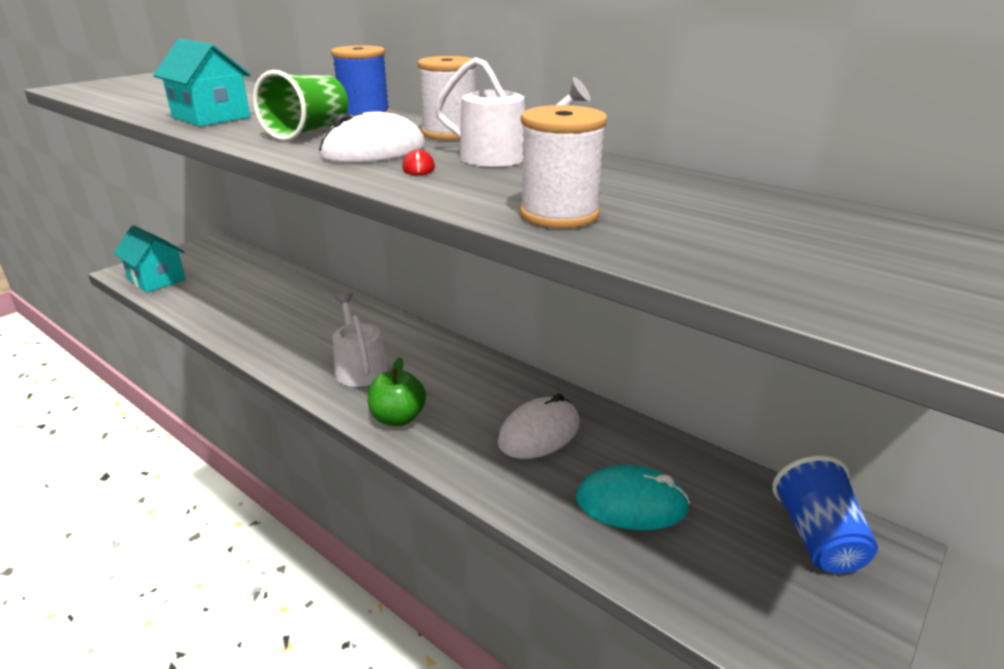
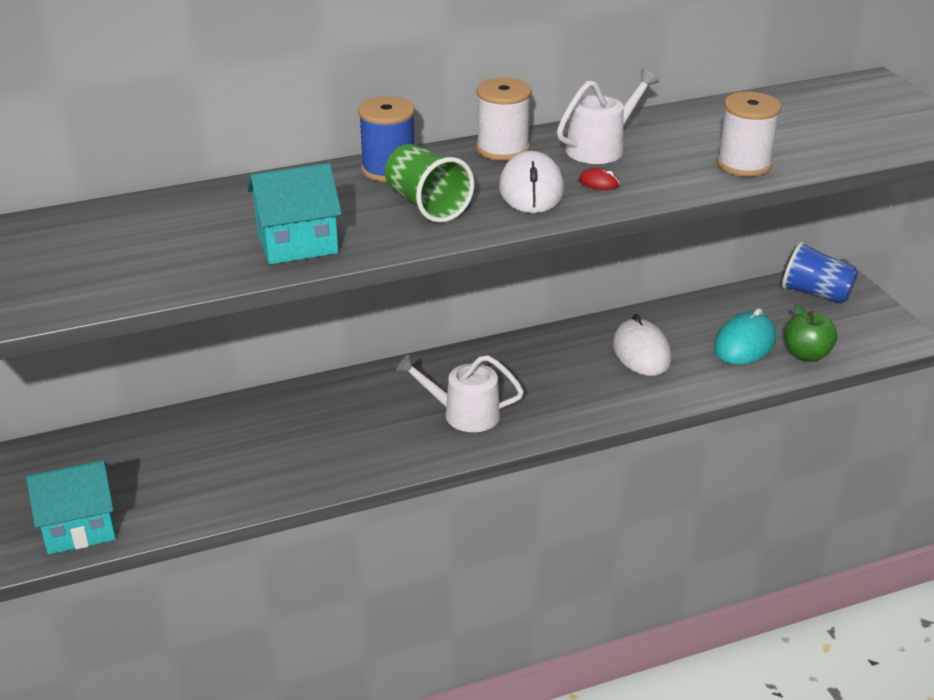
camera: 60 degrees left, 5 degrees up
green apple [368,357,426,426] -> green apple moved to [784,305,837,362]

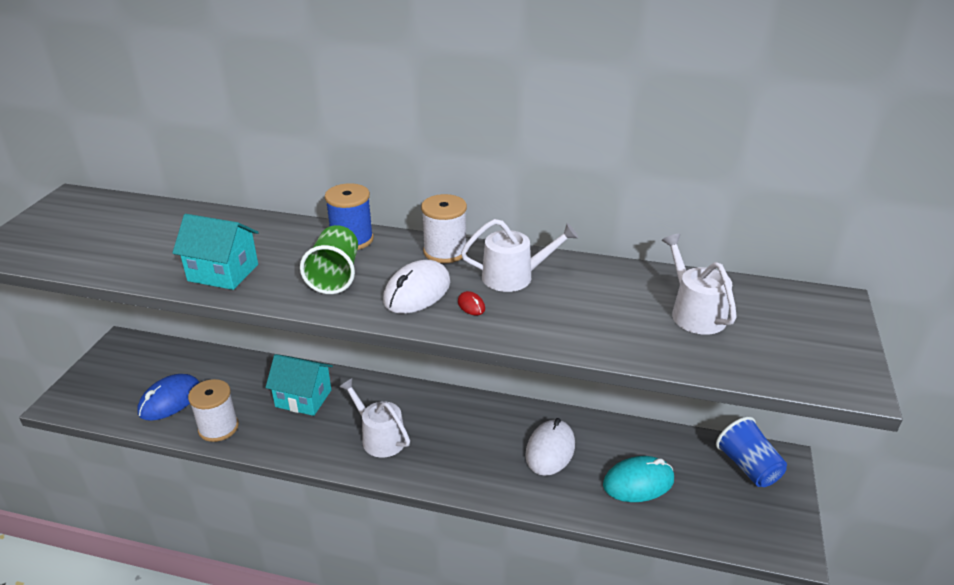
camera: 35 degrees right, 0 degrees up
turquoise house [26,460,116,554] -> turquoise house moved to [265,354,333,416]
white spool [717,92,781,177] -> white spool moved to [188,379,239,442]
green apple [784,305,837,362] -> none
none -> blue mouse [137,374,199,421]
none -> white watering can [662,234,737,335]

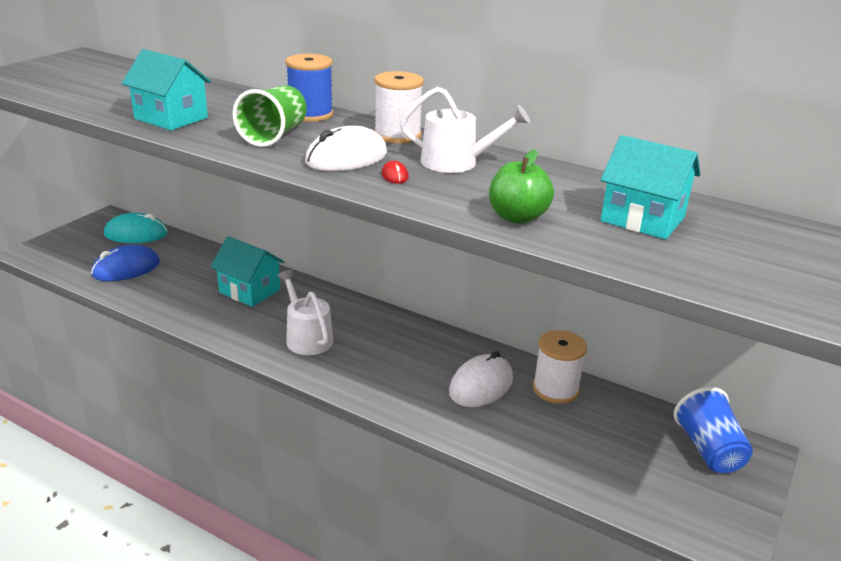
camera: 15 degrees right, 5 degrees down
white spool [188,379,239,442] -> white spool moved to [533,330,587,404]
turquoise mouse [603,456,674,502] -> turquoise mouse moved to [104,213,168,243]
white watering can [662,234,737,335] -> turquoise house [601,135,701,239]
none -> green apple [489,150,554,224]

